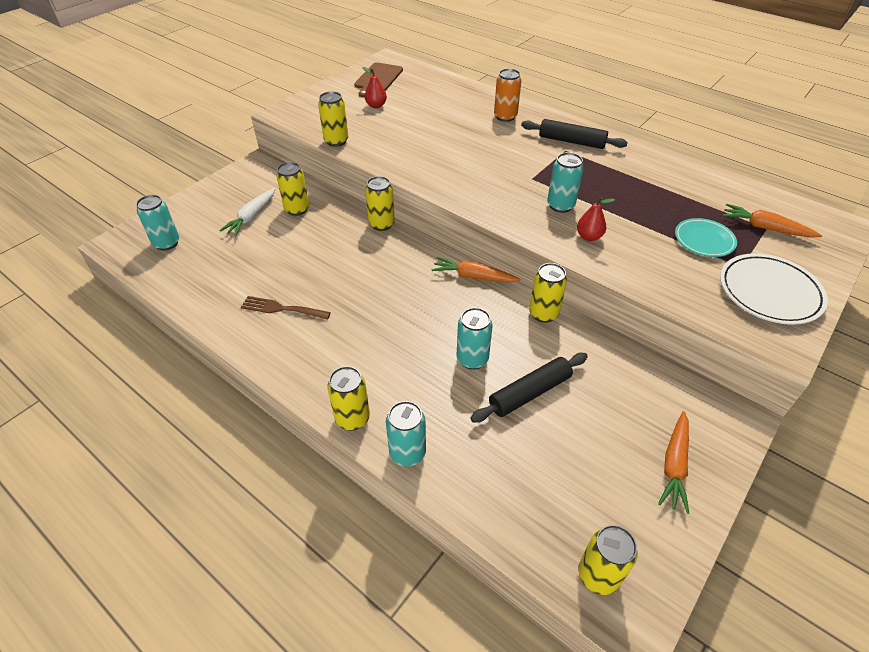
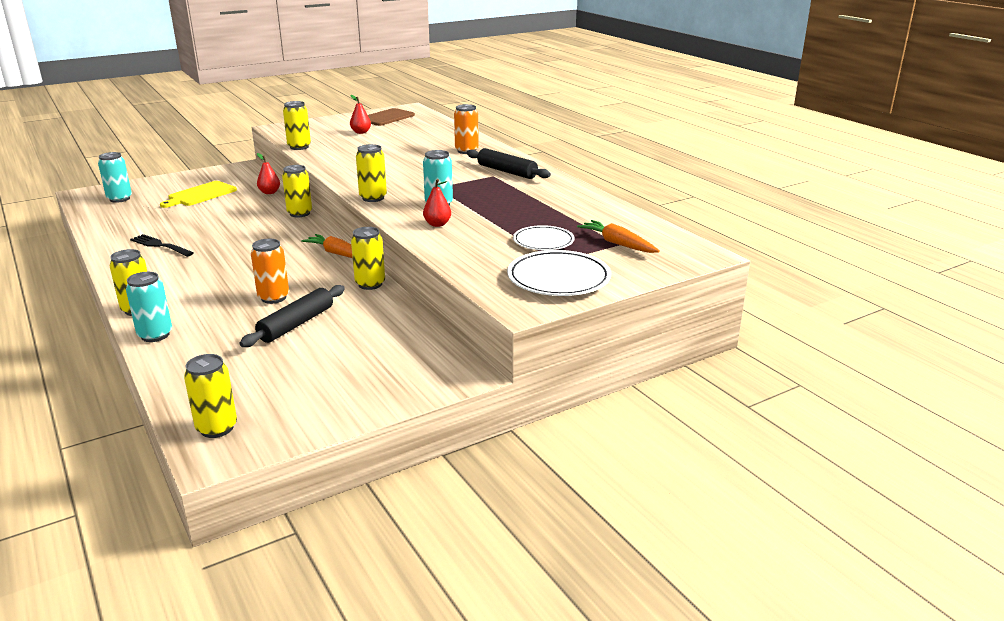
camera: 20 degrees right, 20 degrees down
white carrot [219,188,275,236] -> yellow cutting board [160,181,237,208]
brown fork [241,296,331,320] -> black fork [130,234,194,257]
yellow can [276,162,309,216] -> yellow can moved to [356,144,387,202]
turquoise can [456,308,492,370] -> orange can [251,239,289,304]
black rolling pin [470,353,588,423] -> black rolling pin turned 45 degrees counterclockwise [240,285,345,347]
orange carrot [658,411,689,514] -> none
turquoise plate [675,218,737,257] -> white plate [513,225,575,250]
none -> red pear [257,153,280,194]

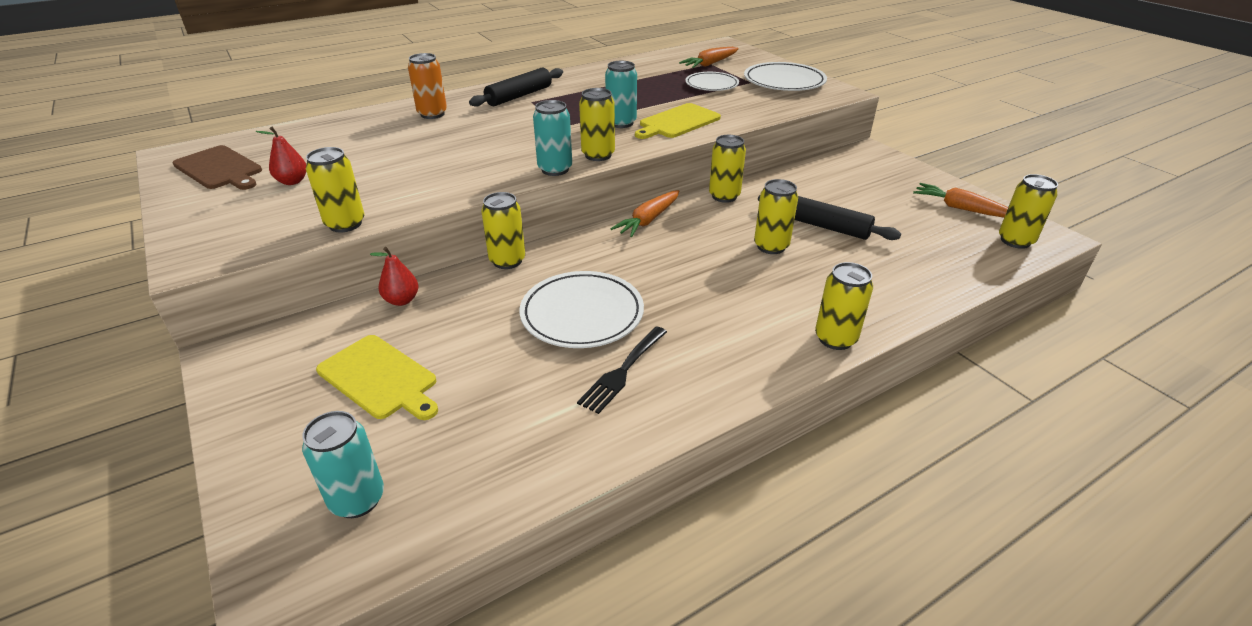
camera: 90 degrees left, 10 degrees up
turquoise can [126,272,172,342] -> turquoise can moved to [533,100,572,176]
orange can [251,239,289,304] -> yellow can [754,179,798,254]
red pear [423,179,451,227] -> yellow cutting board [635,103,721,139]
none -> white plate [520,271,644,348]
none -> orange carrot [913,183,1008,218]

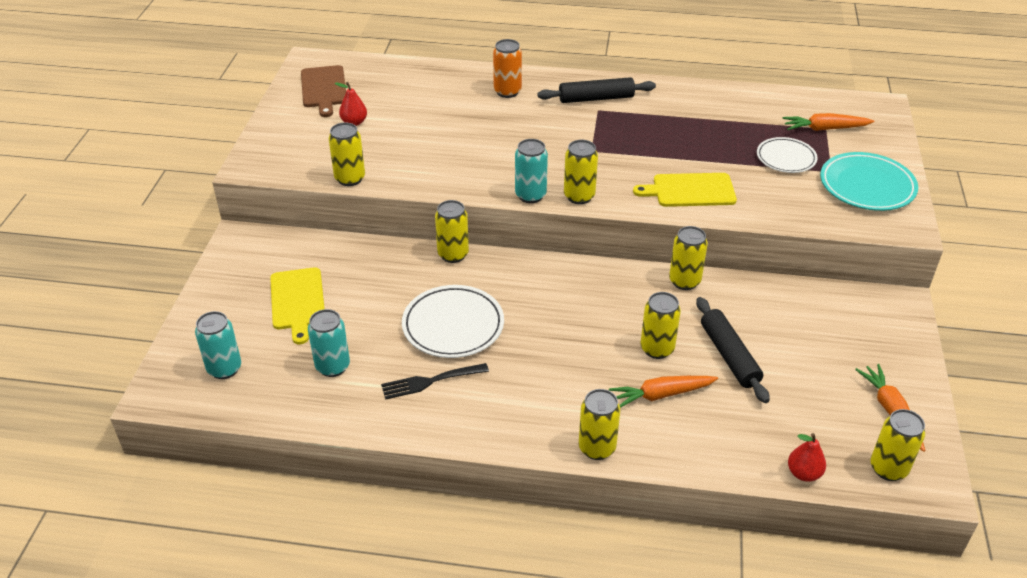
camera: 40 degrees right, 5 degrees up
red pear [370,247,419,306] -> red pear moved to [788,433,826,482]
turquoise can [605,61,637,128] -> turquoise can moved to [308,309,350,377]
orange carrot [611,190,679,237] -> orange carrot moved to [609,376,718,408]
white plate [744,62,827,91] -> turquoise plate [820,152,918,211]

